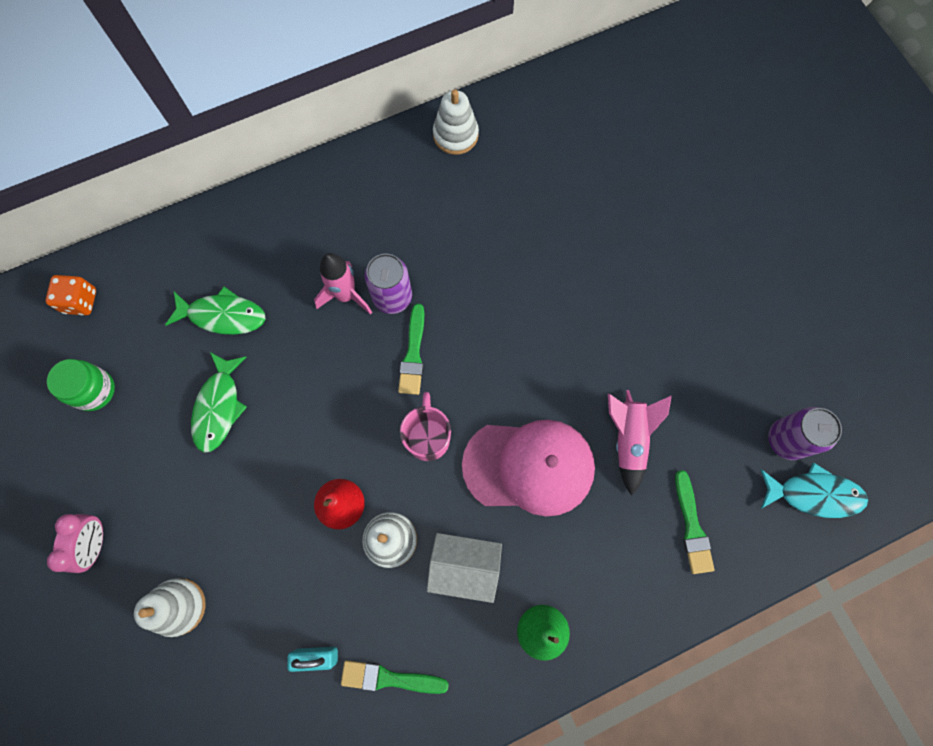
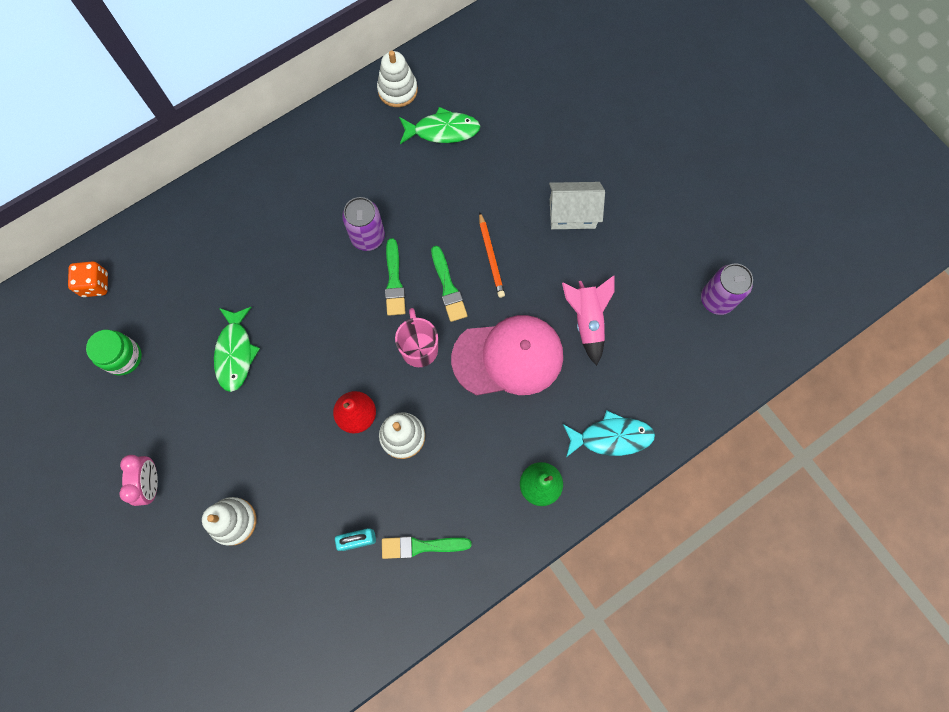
camera: 10 degrees left, 0 degrees up
green fish [165,286,266,335] -> green fish moved to [399,107,480,144]
pink rocket [314,253,372,315] -> none
white house [427,533,502,603] -> white house moved to [549,182,605,229]
green brush [675,470,714,574] -> green brush moved to [431,246,467,322]
turquoise fish [760,462,868,518] -> turquoise fish moved to [563,410,655,457]
none -> orange pencil [479,212,505,298]

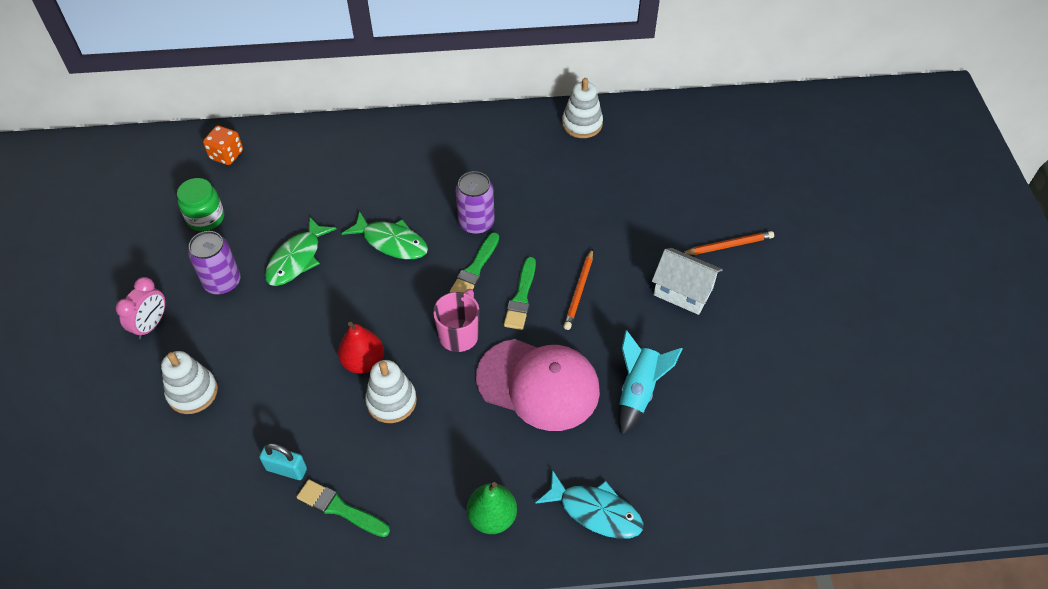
camera: 30 degrees right, 20 degrees down
green fish [399,107,480,144] -> green fish moved to [342,211,428,259]
pink rocket [562,275,614,366] -> turquoise rocket [618,330,682,435]
purple can [701,264,753,315] -> purple can moved to [188,231,241,295]
none -> orange pencil [683,231,774,255]

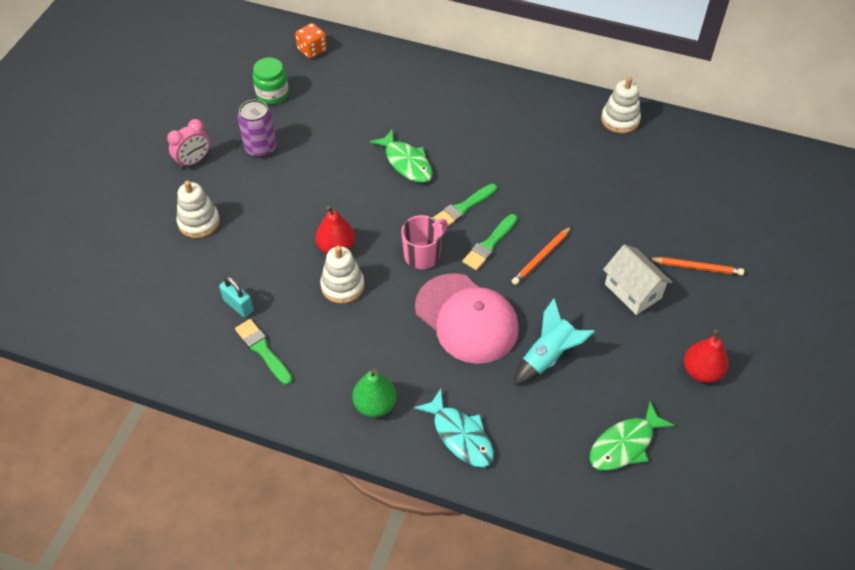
camera: 25 degrees right, 0 degrees up
green fish [265,216,336,286] -> green fish moved to [589,401,675,471]
purple can [456,171,495,234] -> none
none -> red pear [684,330,728,383]

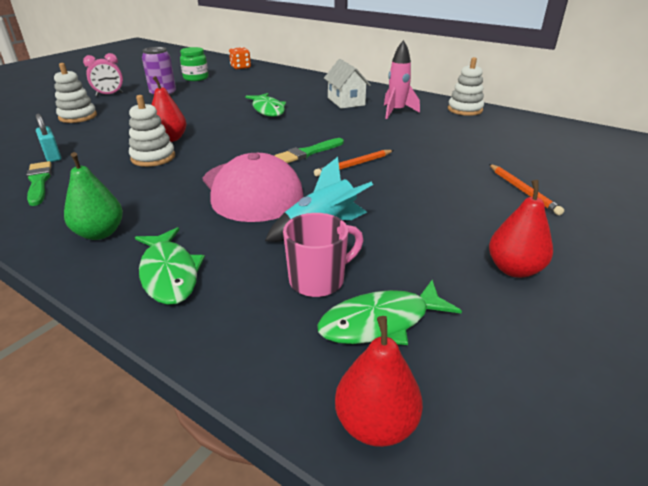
camera: 15 degrees right, 20 degrees down
pink mug [401,215,448,269] -> pink mug moved to [283,213,363,297]
turquoise fish [414,389,494,467] -> green fish [135,227,205,305]
green brush [433,184,497,227] -> none
white house [603,245,673,315] -> white house moved to [324,59,371,109]
orange pencil [648,257,744,276] -> orange pencil turned 45 degrees clockwise [489,164,564,215]
none -> red pear [335,316,423,447]
none -> pink rocket [384,40,420,119]

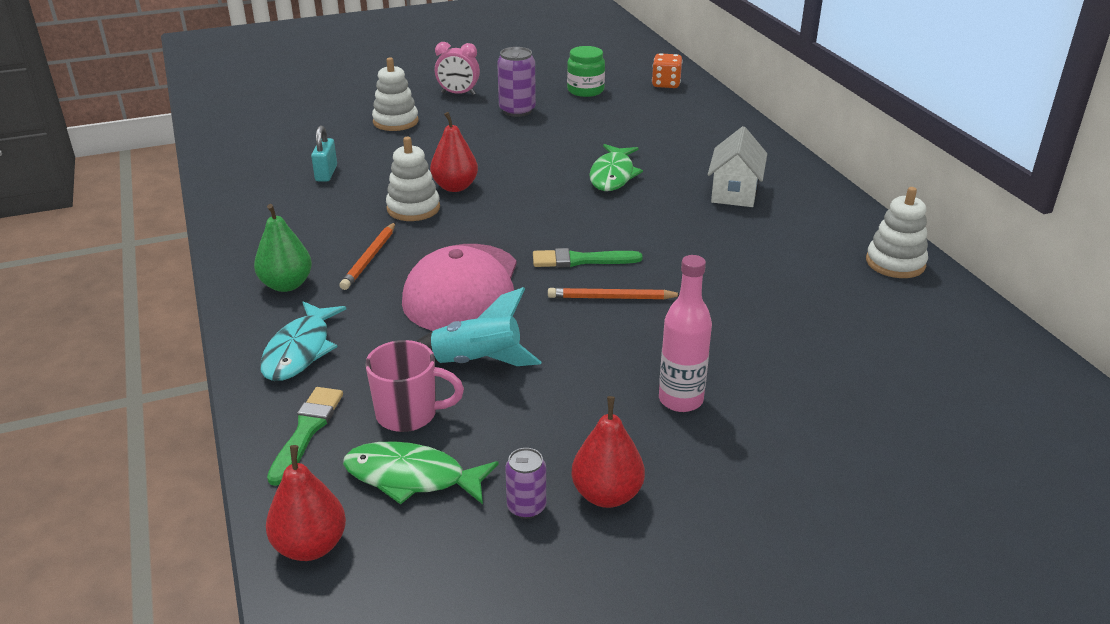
camera: 35 degrees right, 0 degrees up
green brush [26,161,52,206] -> green brush moved to [267,387,343,486]
green fish [135,227,205,305] -> turquoise fish [260,301,346,381]
pink rocket [384,40,420,119] -> none
orange pencil [489,164,564,215] -> orange pencil moved to [340,222,396,290]
none -> purple can [505,448,546,519]
none -> pink bottle [659,255,712,412]

